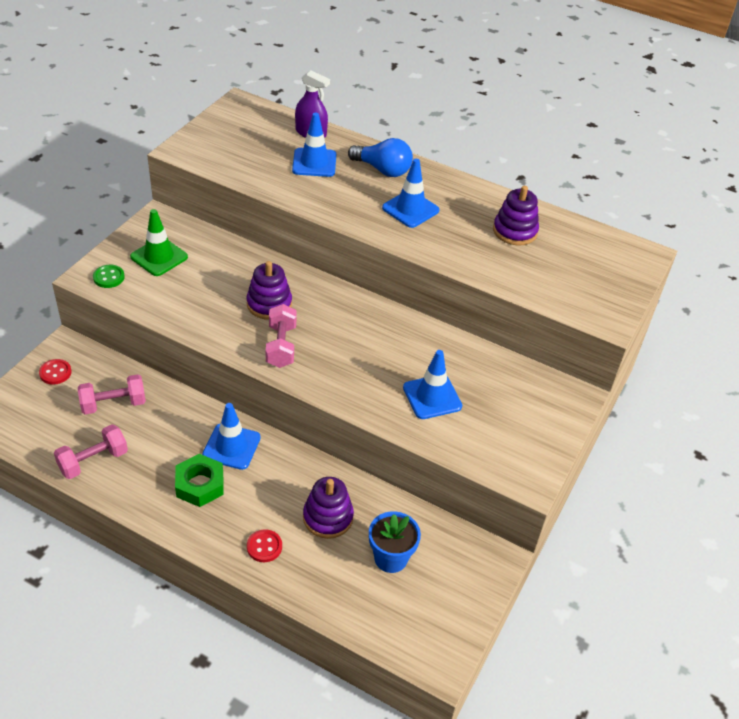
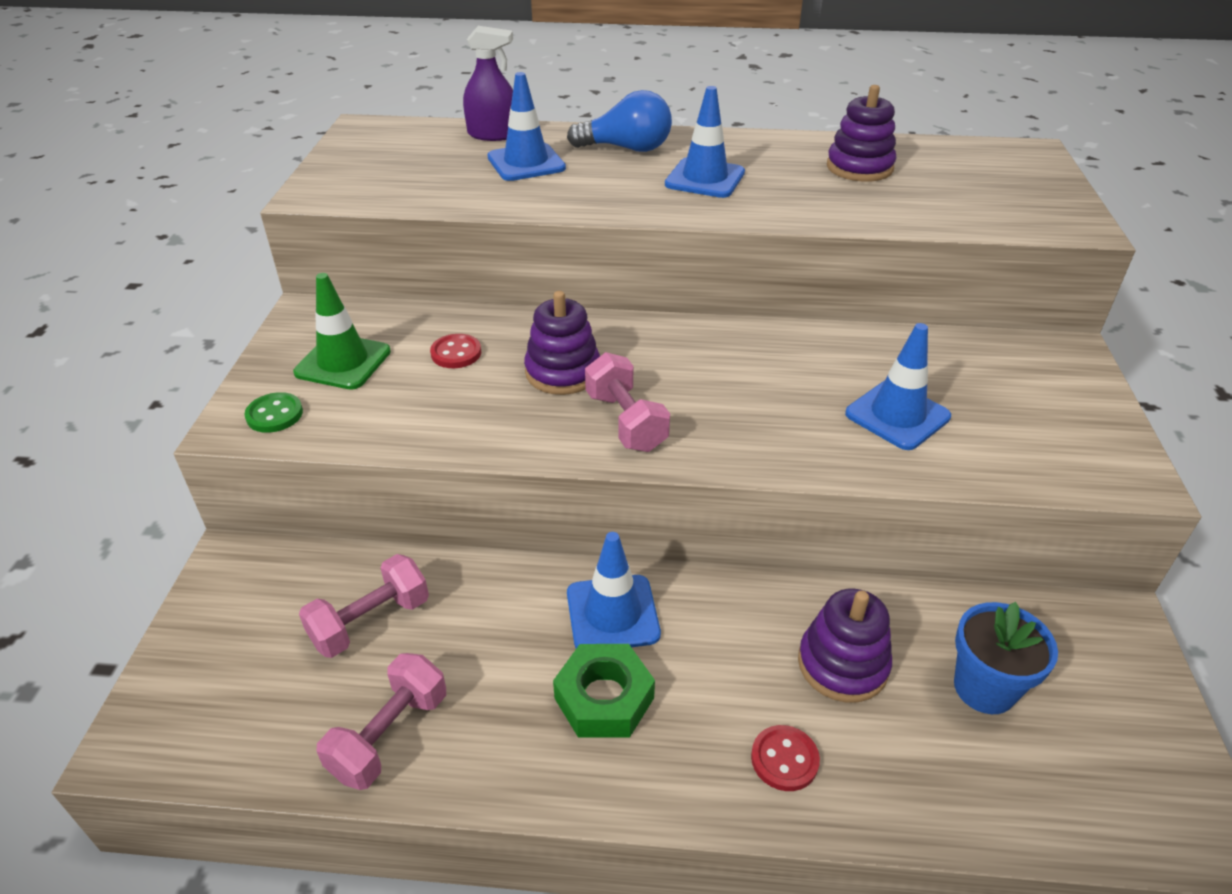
camera: 20 degrees left, 5 degrees down
red button [39,359,71,385] -> red button moved to [430,334,481,368]

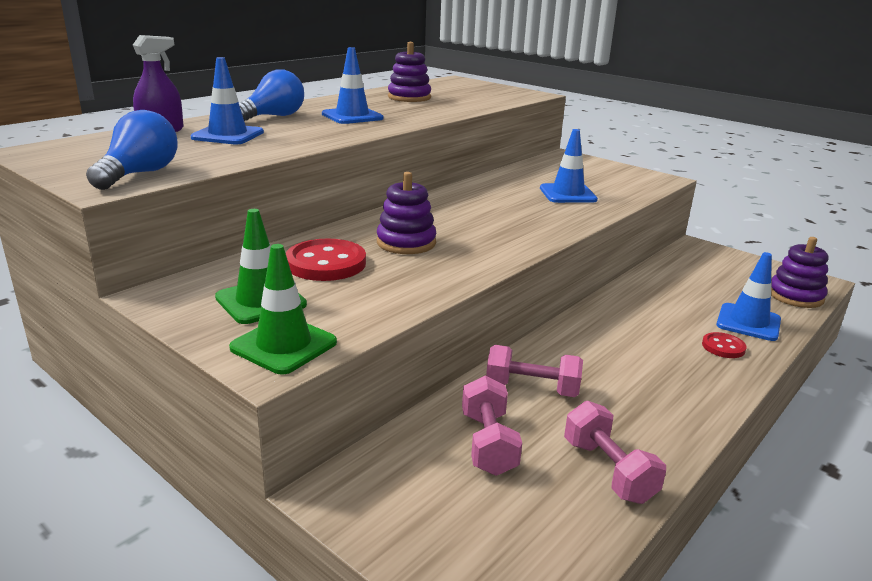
camera: 55 degrees left, 15 degrees down
green button [244,392,303,433] -> green traffic cone [229,244,337,374]
red button [430,334,481,368] -> red button [286,238,366,281], size x1.81
green nut [553,644,655,738] -> none
blue traffic cone [567,532,661,648] -> blue traffic cone moved to [716,252,781,341]
pink dumbbell [585,352,670,452] -> pink dumbbell moved to [486,345,583,397]
purple stacking toy [798,589,892,703] -> purple stacking toy moved to [771,237,828,308]
blue flower pot [954,602,1058,714] -> none
none -> blue light bulb [86,110,178,190]

